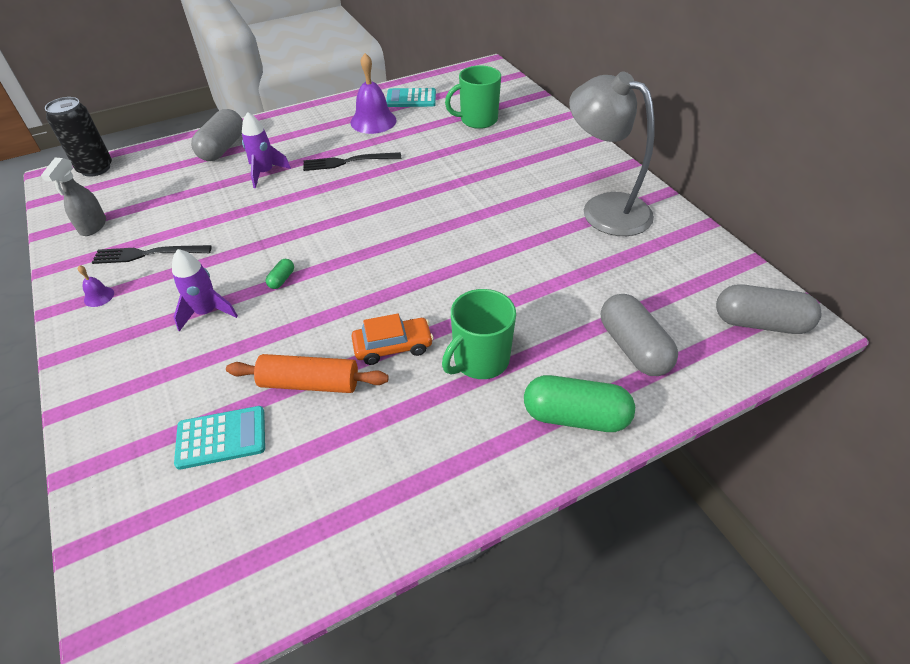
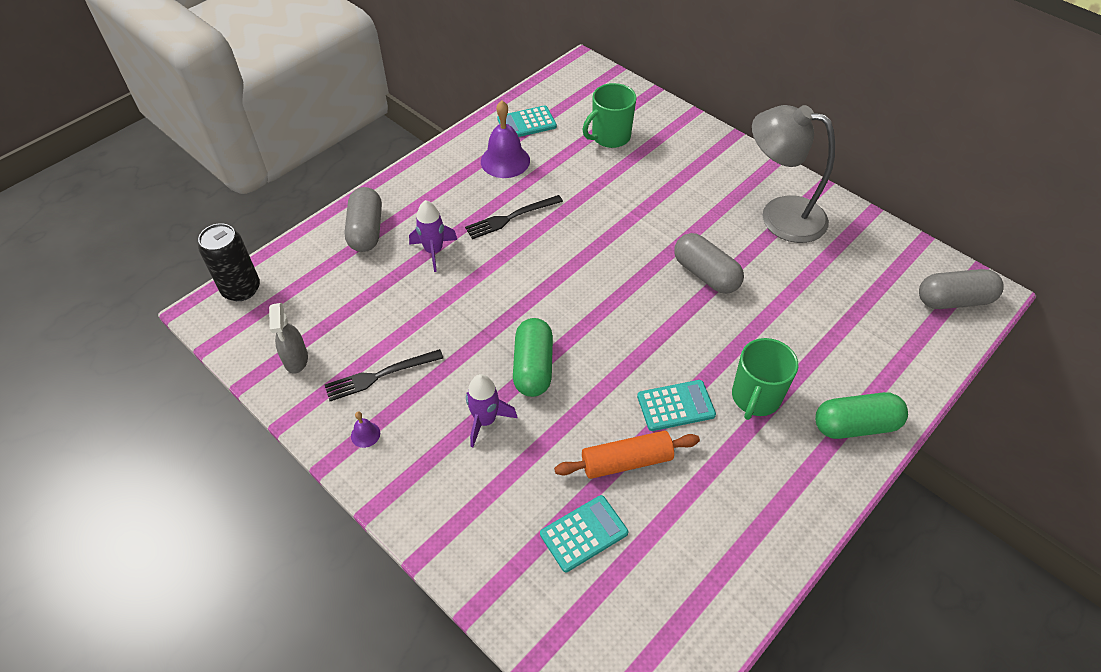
camera: 20 degrees left, 5 degrees up
green capsule [266,259,294,289] -> green capsule [513,318,553,397], size x2.31
orange car [351,314,434,365] -> turquoise calculator [637,380,716,431]
grey capsule [601,294,678,376] -> grey capsule moved to [674,233,744,294]

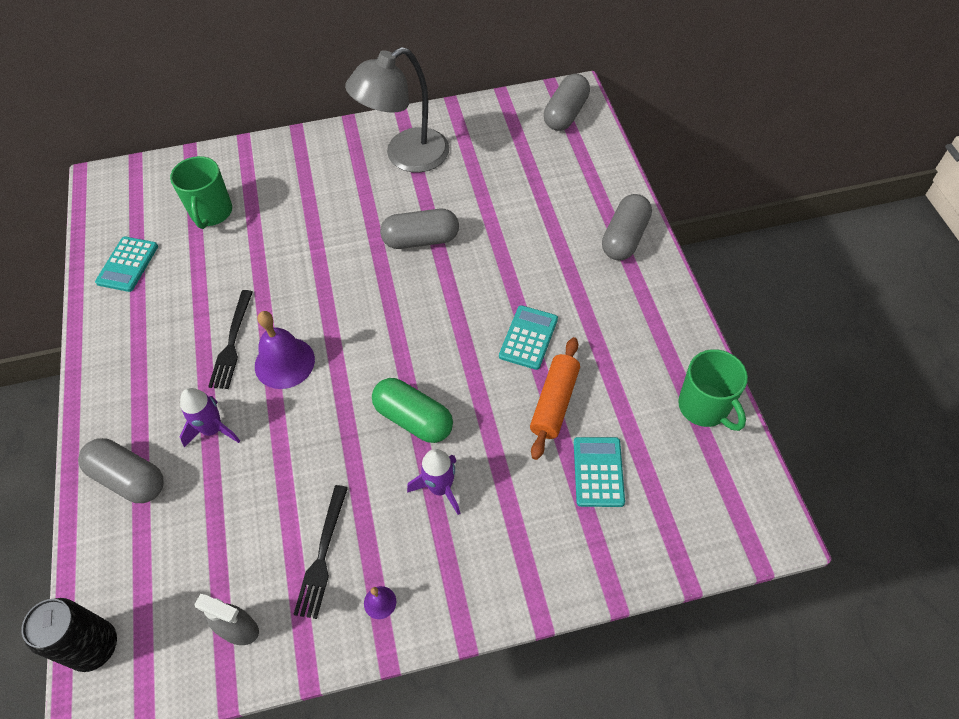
camera: 55 degrees left, 5 degrees up
purple bell [481,101,530,178] -> purple bell moved to [255,311,315,389]
green mug [732,338,799,420] -> green mug moved to [678,349,748,431]
green capsule [815,392,908,439] -> grey capsule [602,194,652,260]

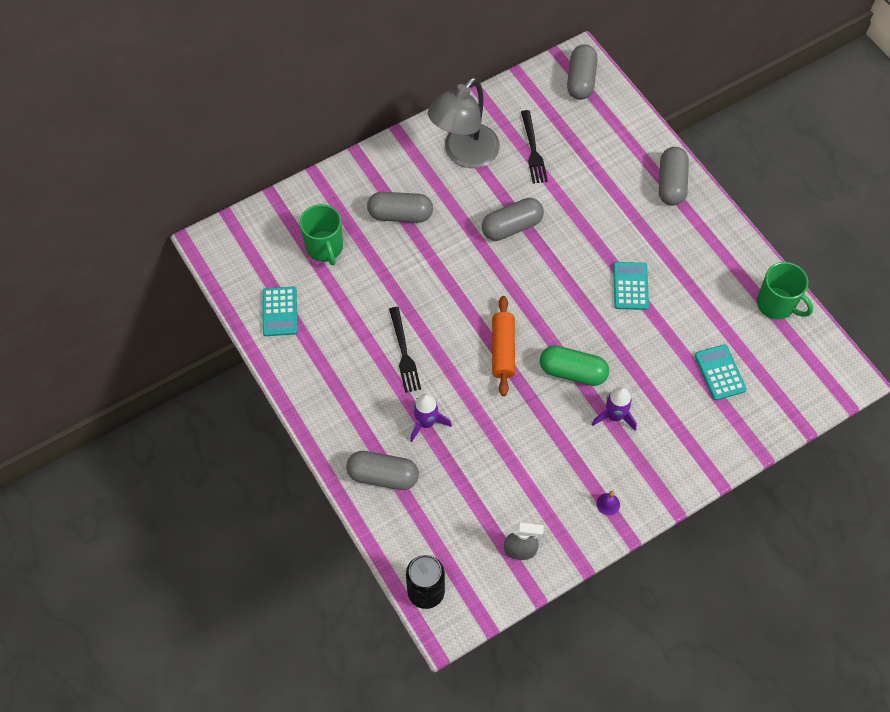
camera: 20 degrees left, 5 degrees up
purple bell [255,311,315,389] -> none
black fork [293,485,348,619] -> black fork moved to [521,110,548,184]
orange rolling pin [530,337,580,460] -> orange rolling pin moved to [492,296,515,396]
none -> grey capsule [367,192,433,223]

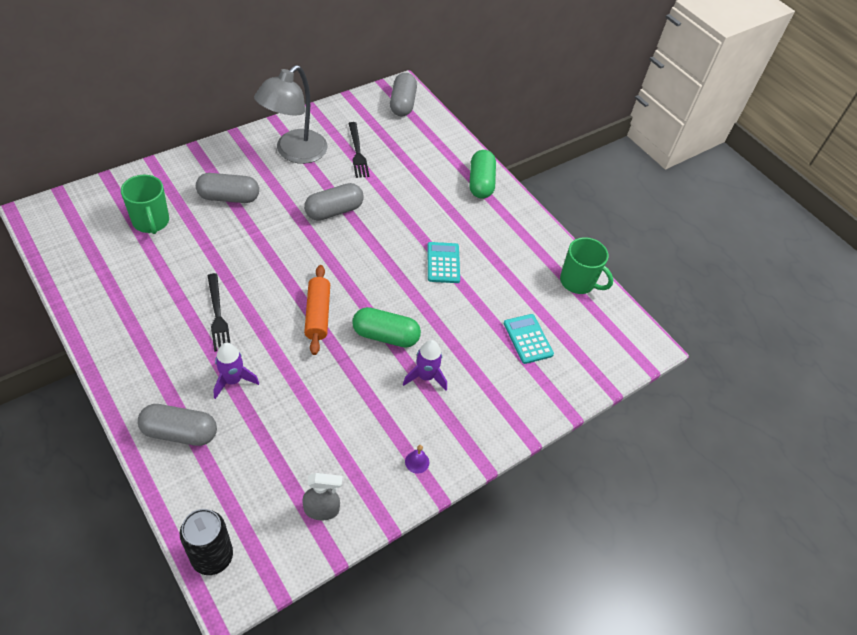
camera: 10 degrees left, 10 degrees down
turquoise calculator [262,286,298,336] -> none
grey capsule [659,147,689,206] -> green capsule [469,150,496,198]

